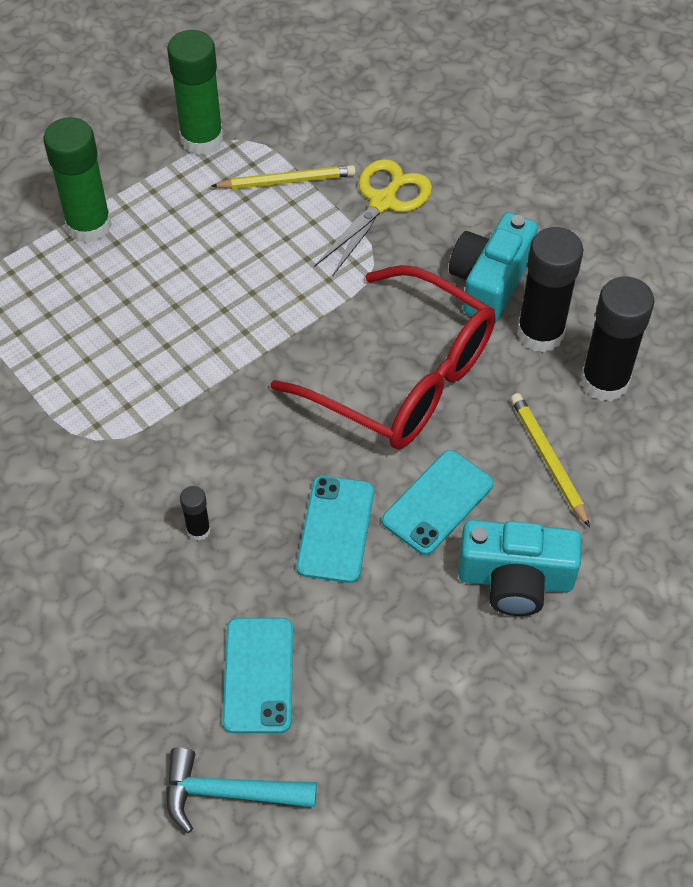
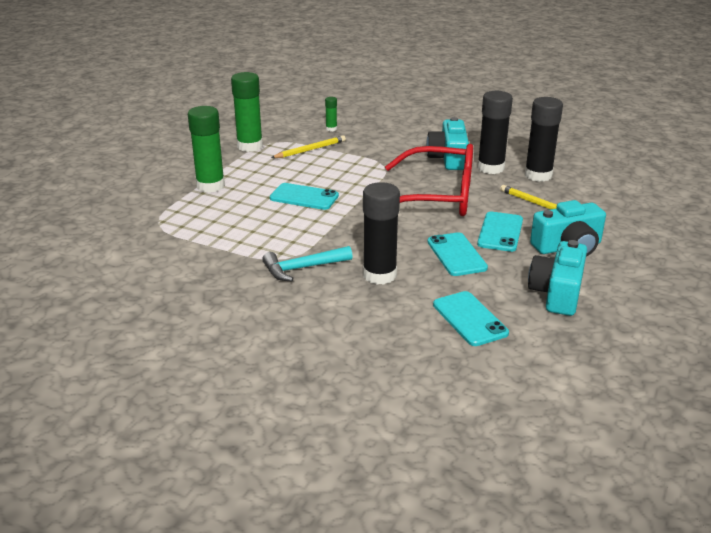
camera: 25 degrees left, 25 degrees down
turquoise hammer [166,747,317,833] -> turquoise hammer moved to [262,246,353,281]
black glue stick [180,486,211,541] -> black glue stick [363,182,400,285], size x2.16
yellow scissors [315,159,432,277] -> none
none -> turquoise phone [270,183,339,210]
none -> green glue stick [325,97,337,131]
none -> turquoise camera [528,240,587,316]

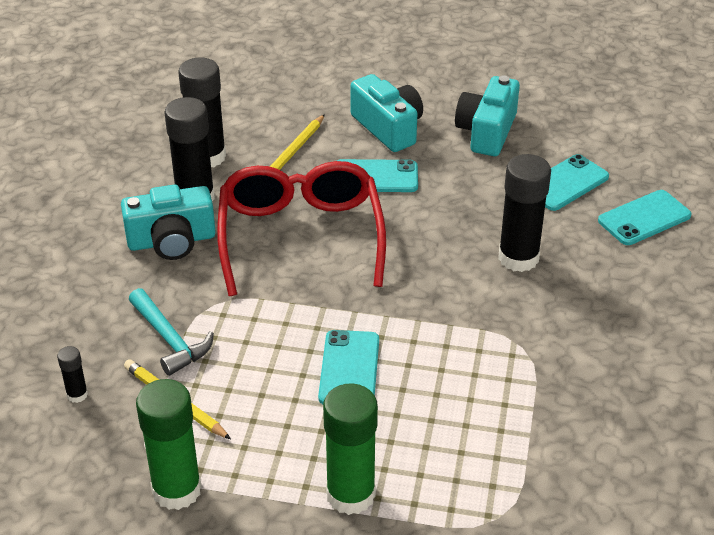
camera: 105 degrees left, 10 degrees up
turquoise hammer [262,246,353,281] -> turquoise hammer moved to [129,288,214,376]
green glue stick [325,97,337,131] -> black glue stick [57,346,88,403]
turquoise phone [427,232,488,276] -> turquoise phone moved to [598,190,692,245]
turquoise camera [528,240,587,316] -> turquoise camera turned 105 degrees clockwise [455,75,520,156]

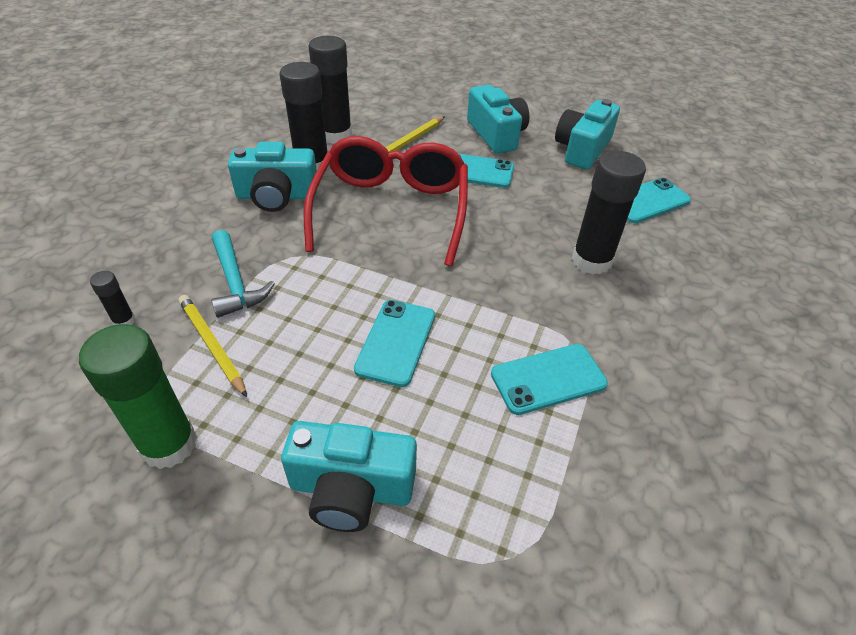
camera: 10 degrees right, 5 degrees up
green glue stick [323,383,378,515] -> turquoise camera [281,421,417,532]
turquoise phone [598,190,692,245] -> turquoise phone moved to [491,344,608,415]

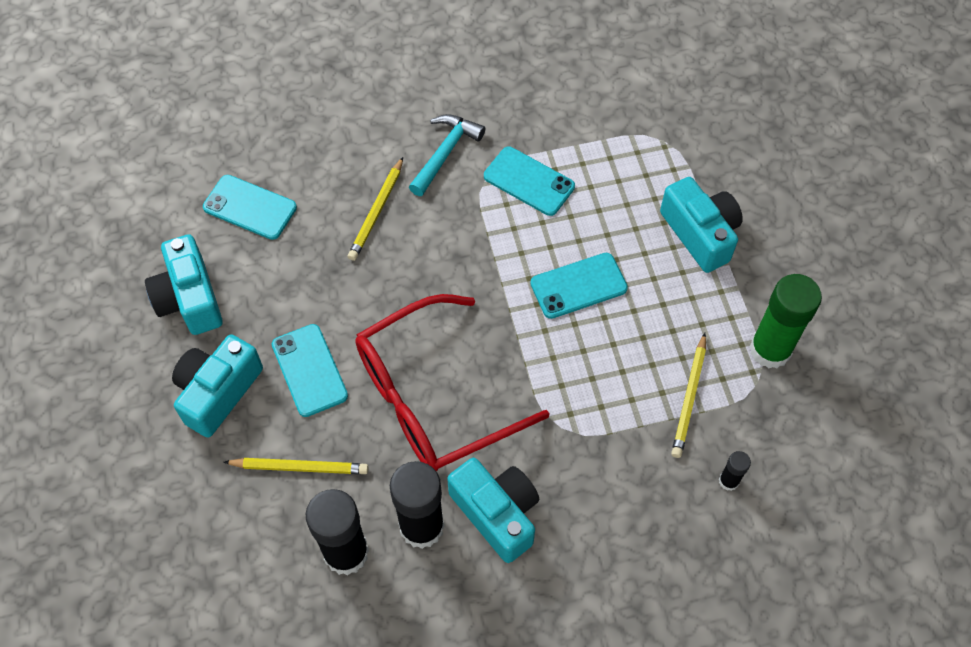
camera: 125 degrees left, 15 degrees up
turquoise hammer [211,230,275,318] -> turquoise hammer moved to [409,114,486,196]
turquoise camera [555,99,620,170] -> turquoise camera turned 75 degrees clockwise [145,234,223,335]
black glue stick [572,151,646,275] -> yellow pencil [348,157,403,261]

